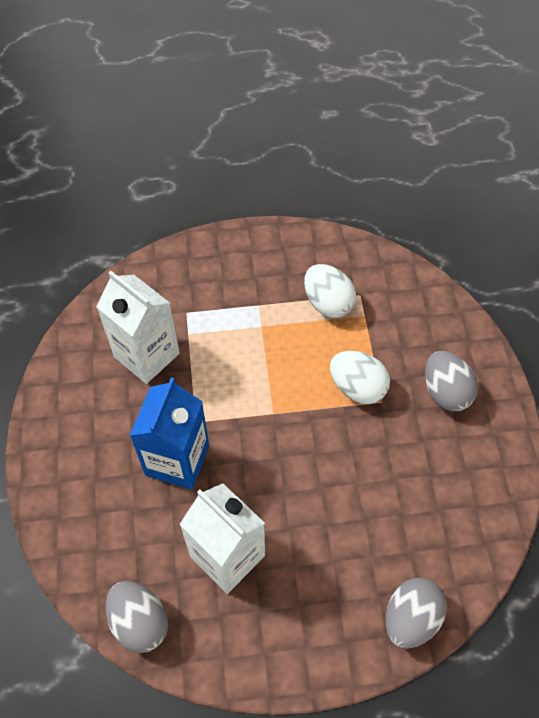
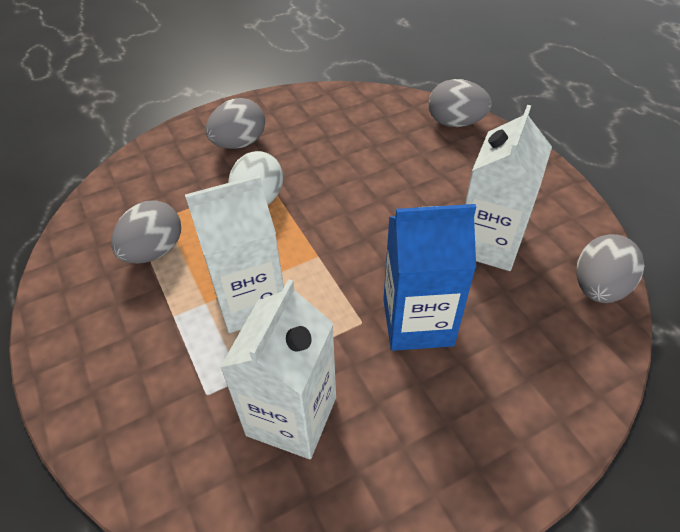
camera: 110 degrees left, 10 degrees down
white egg [304,264,356,318] -> grey egg [111,200,181,264]
none -> white carton [185,175,284,333]

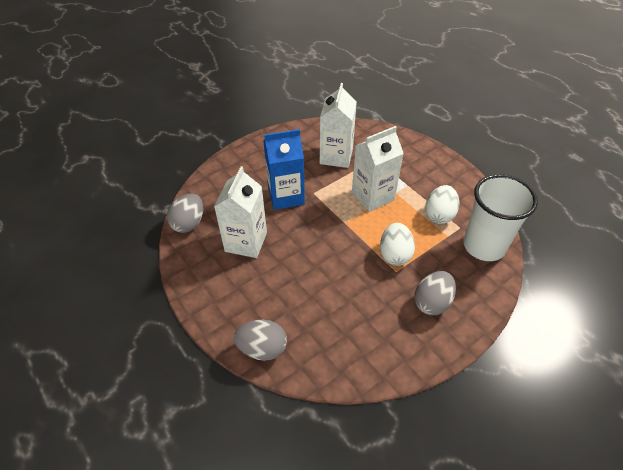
camera: 170 degrees right, 0 degrees up
grey egg [111,200,181,264] -> white egg [425,185,459,224]
none -> white cup [463,174,538,261]

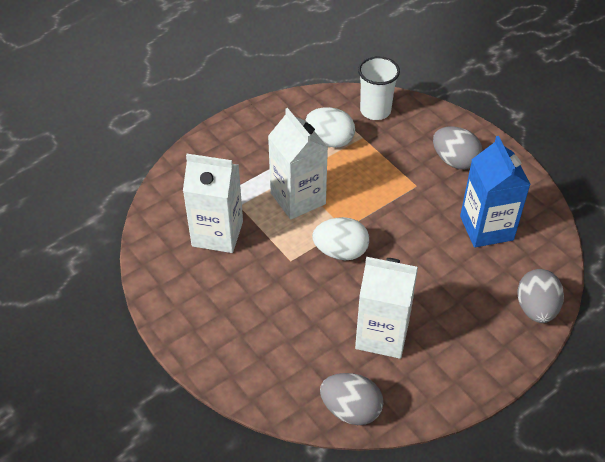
camera: 90 degrees left, 0 degrees up
blue carton [263,129,305,210] -> blue carton moved to [460,136,531,248]
white egg [380,223,415,266] -> white egg moved to [312,217,369,260]
white cup [463,174,538,261] -> white cup [358,56,400,120], size x0.66

